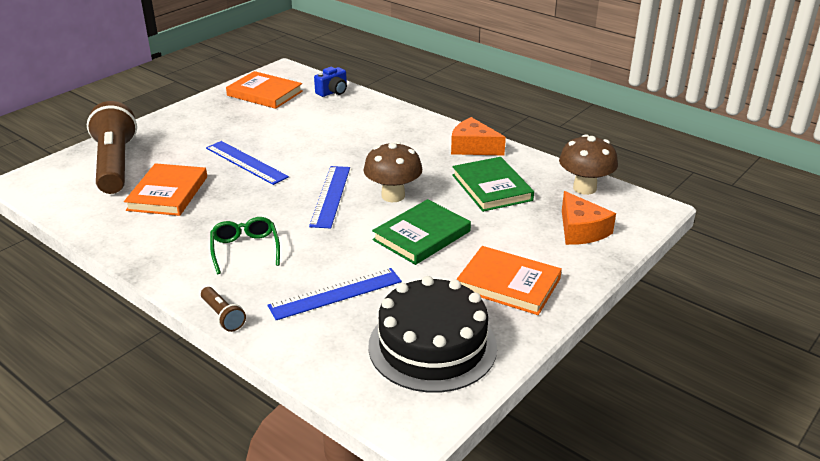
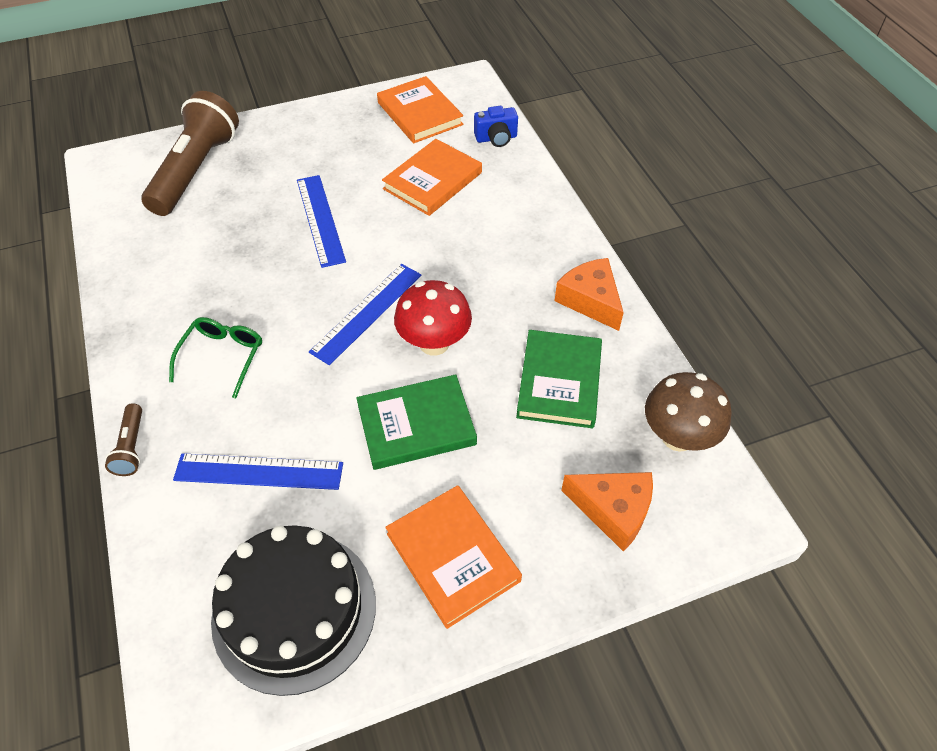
camera: 30 degrees right, 20 degrees up
orange book [124,163,207,216] -> orange book moved to [382,139,482,216]
brown mushroom [363,141,422,202] -> red mushroom [394,280,472,355]
orange cheese [562,191,616,245] -> orange cheese turned 75 degrees counterclockwise [561,472,653,552]

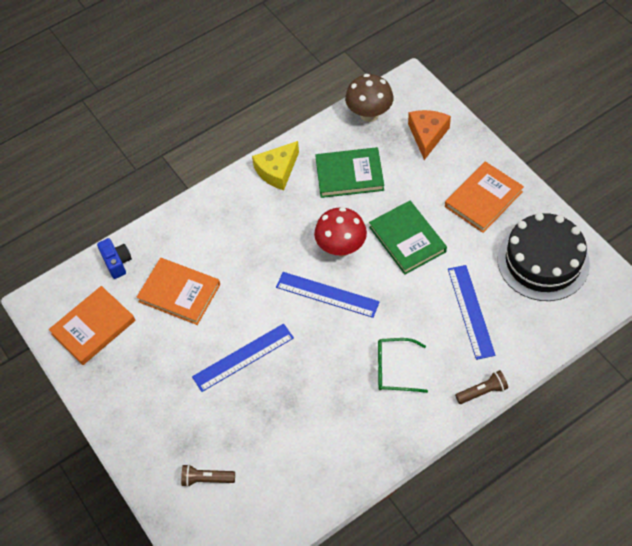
camera: 100 degrees left, 5 degrees up
brown flashlight [141,91,239,216] -> brown flashlight [181,464,235,487], size x0.43
orange cheese [555,258,624,331] -> yellow cheese [252,141,299,190]

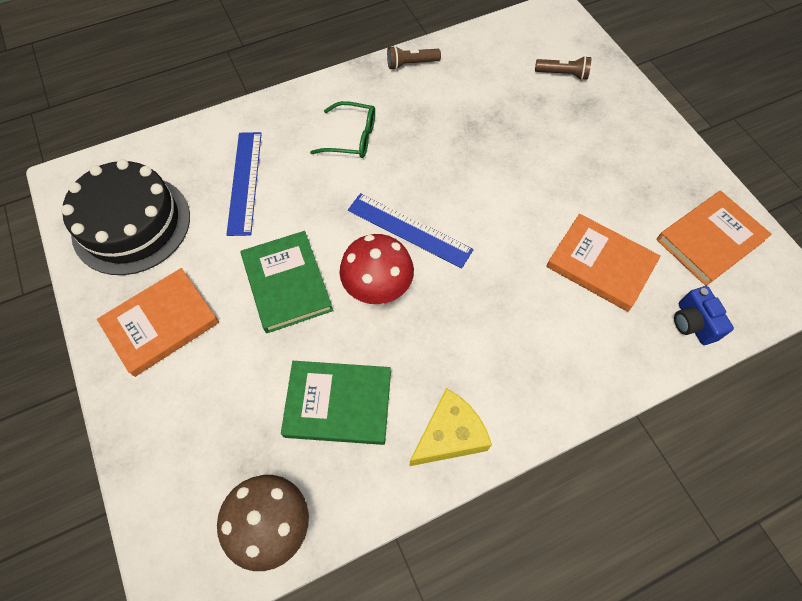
camera: 175 degrees left, 5 degrees up
blue ruler [192,324,294,392] -> none
orange cheese [408,110,451,160] -> none
brown flashlight [455,370,508,404] -> brown flashlight moved to [387,46,441,70]

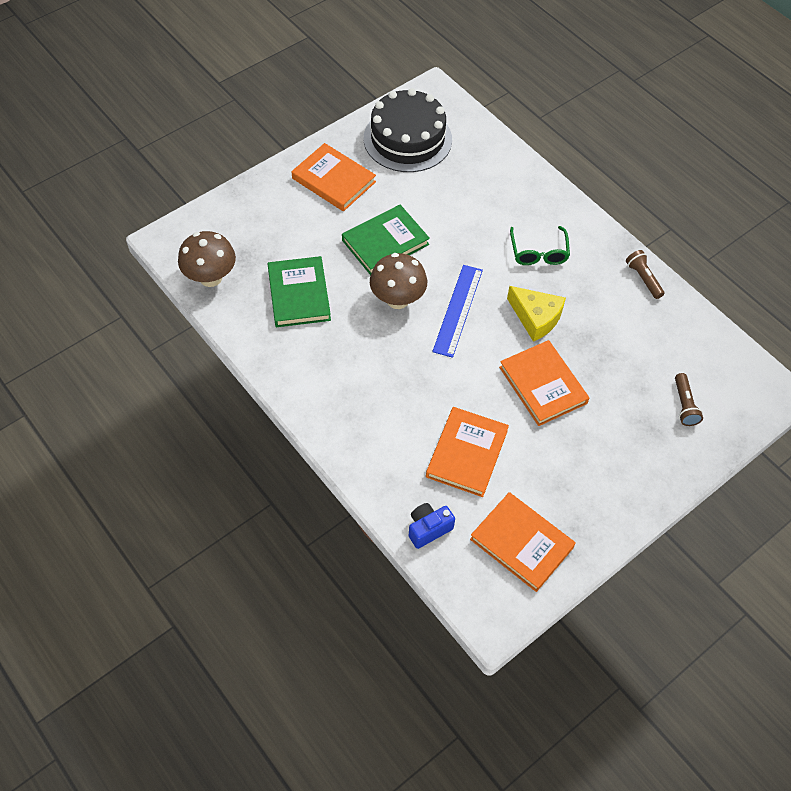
camera: 75 degrees right, 5 degrees down
blue ruler [226,132,262,236] -> none
red mushroom [339,234,414,304] -> brown mushroom [370,253,427,309]
yellow cheese [410,388,492,466] -> yellow cheese moved to [507,286,566,342]
none -> orange book [499,340,589,426]

